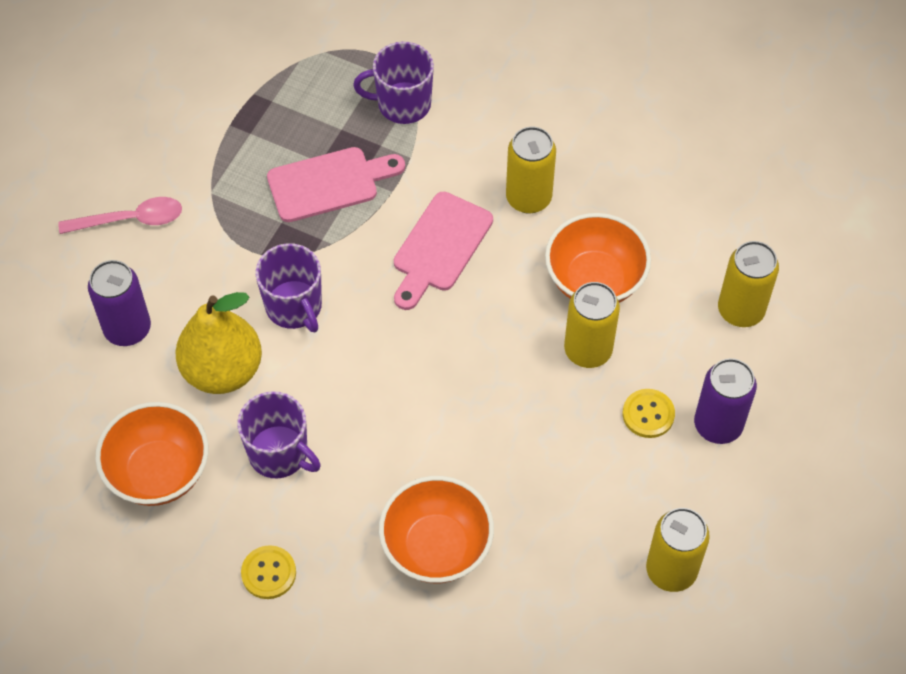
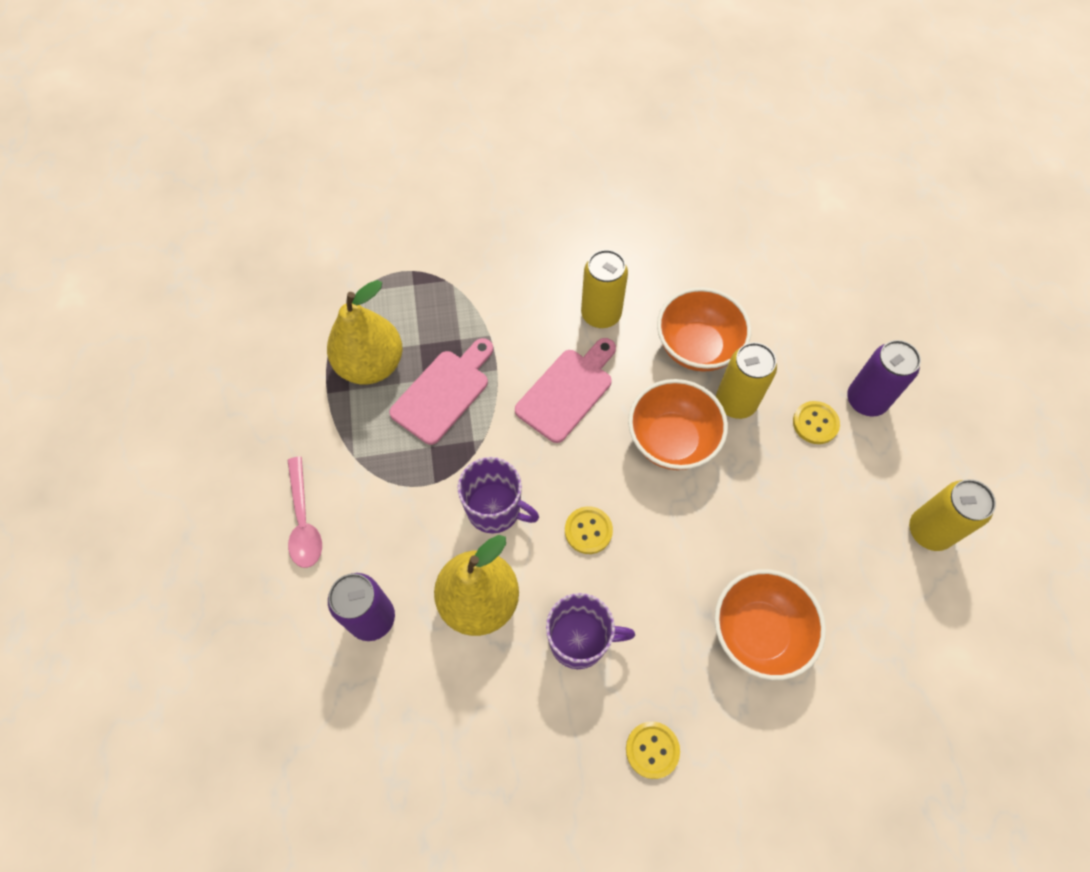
camera: 35 degrees left, 5 degrees up
pink spoon [58,197,182,234] -> pink spoon turned 120 degrees clockwise [287,456,322,568]
orange bowl [95,402,208,506] -> orange bowl moved to [628,379,728,470]
purple mug [353,41,434,124] -> none
pink cutting board [394,192,493,310] -> pink cutting board turned 135 degrees counterclockwise [515,338,616,443]
yellow can [718,241,779,327] -> none
none -> yellow pear [327,280,403,385]
none -> yellow button [565,506,613,554]

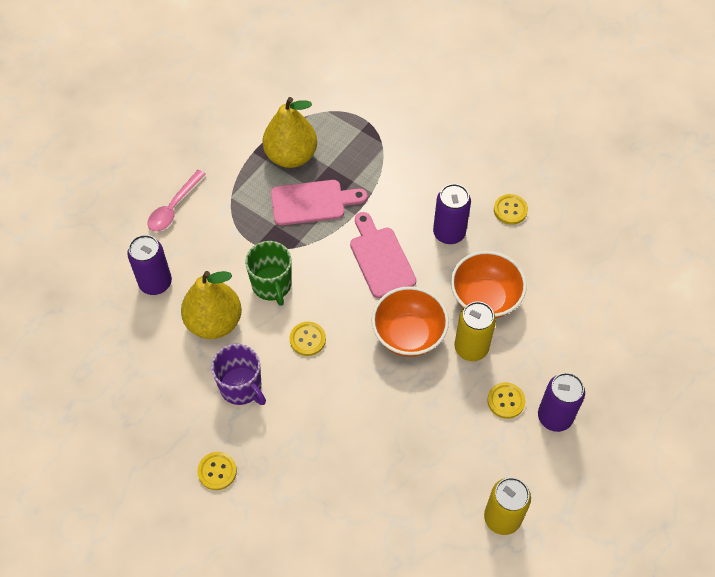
camera: 45 degrees right, 5 degrees down
purple mug [457,457,539,533] -> green mug [245,241,291,306]
pink cutting board [515,338,616,443] -> pink cutting board turned 105 degrees counterclockwise [350,212,416,298]
yellow can [581,250,628,328] -> purple can [433,184,471,244]
orange bowl [714,569,826,680] -> none
none -> yellow button [494,194,528,225]

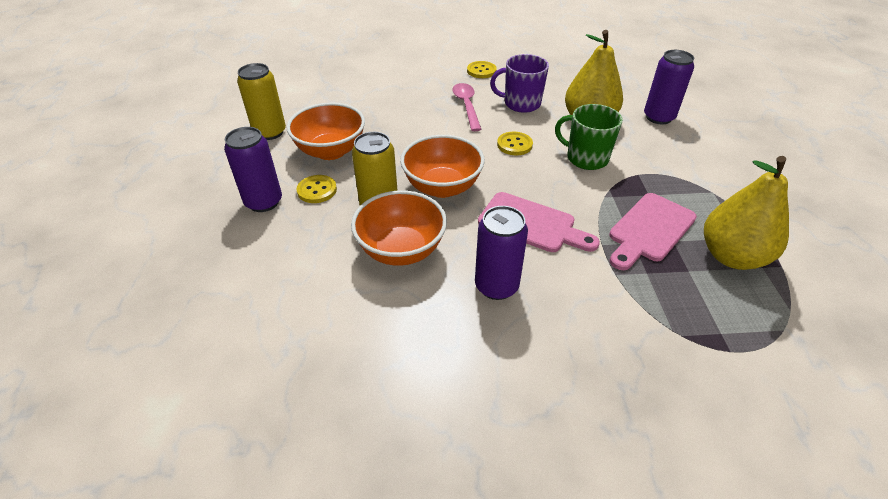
camera: 140 degrees right, 15 degrees down
pink spoon [147,170,206,232] -> pink spoon moved to [452,83,482,131]
yellow button [494,194,528,225] -> none
none -> orange bowl [287,103,365,160]

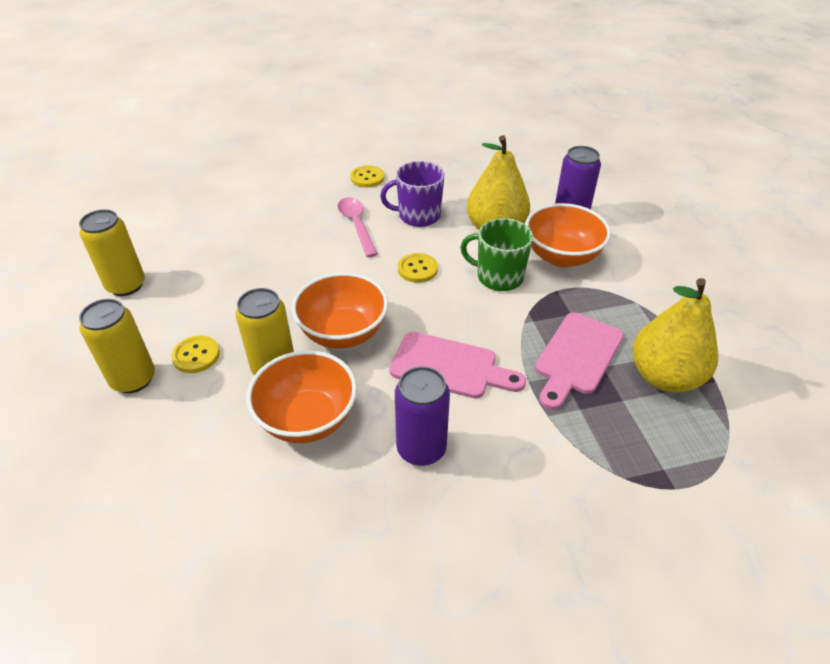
camera: 10 degrees left, 0 degrees up
purple can [224,127,282,212] -> yellow can [79,299,155,393]
orange bowl [287,103,365,160] -> orange bowl moved to [525,203,611,267]

